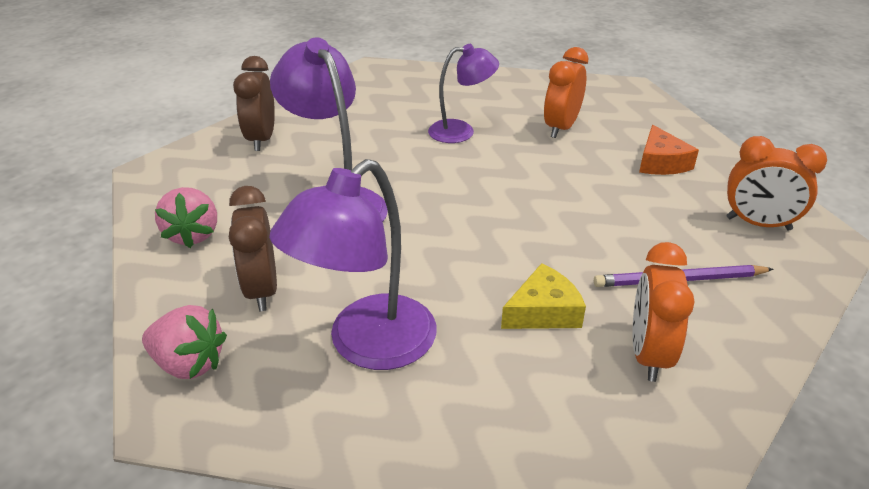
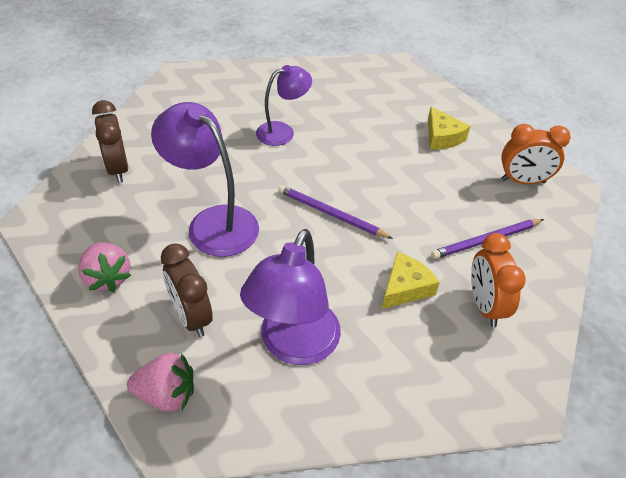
camera: 20 degrees left, 10 degrees up
orange clock [544,47,588,138] -> none
orange cheese [639,125,699,175] -> yellow cheese [428,107,470,149]
none -> purple pencil [278,185,393,239]

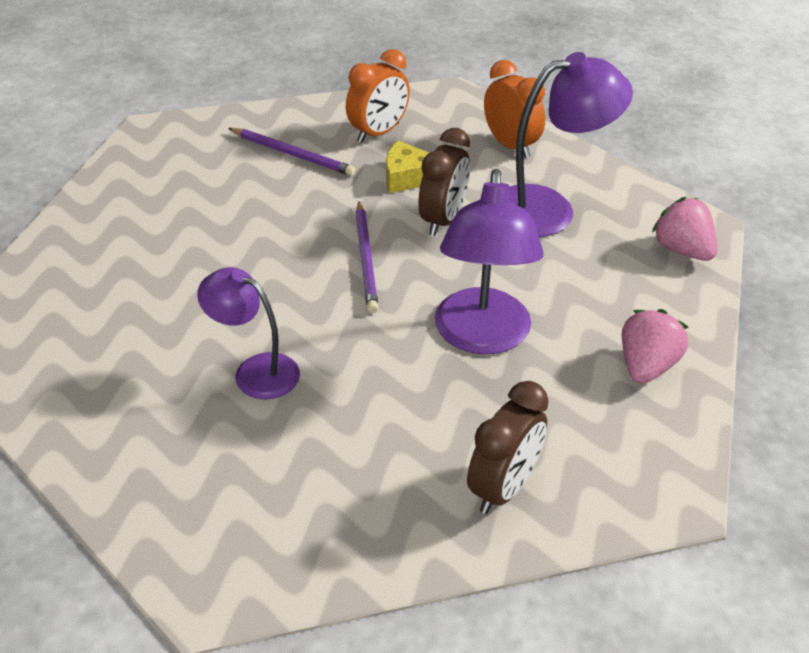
camera: 125 degrees left, 5 degrees down
brown clock [161,243,213,337] -> brown clock moved to [419,128,470,236]
yellow cheese [428,107,470,149] -> none
orange clock [501,124,571,184] -> orange clock moved to [484,60,545,158]

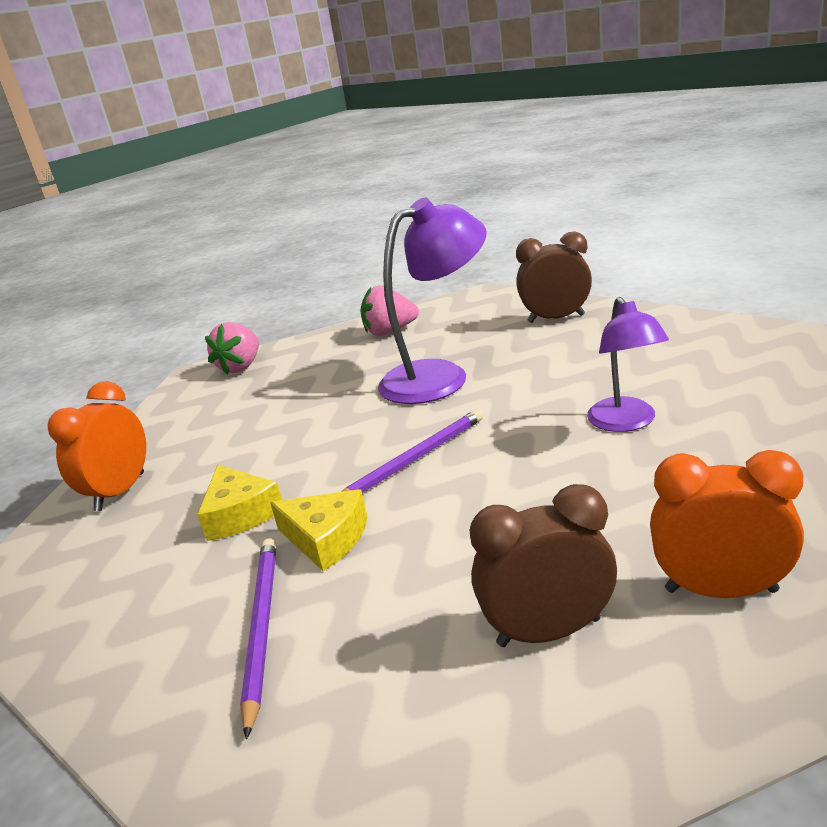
camera: 120 degrees left, 15 degrees down
orange clock [346,49,410,143] -> orange clock moved to [650,450,804,598]
brown clock [419,128,470,236] -> brown clock moved to [470,484,617,647]
purple lamp [509,52,633,237] -> none
none -> yellow cheese [270,489,367,571]

